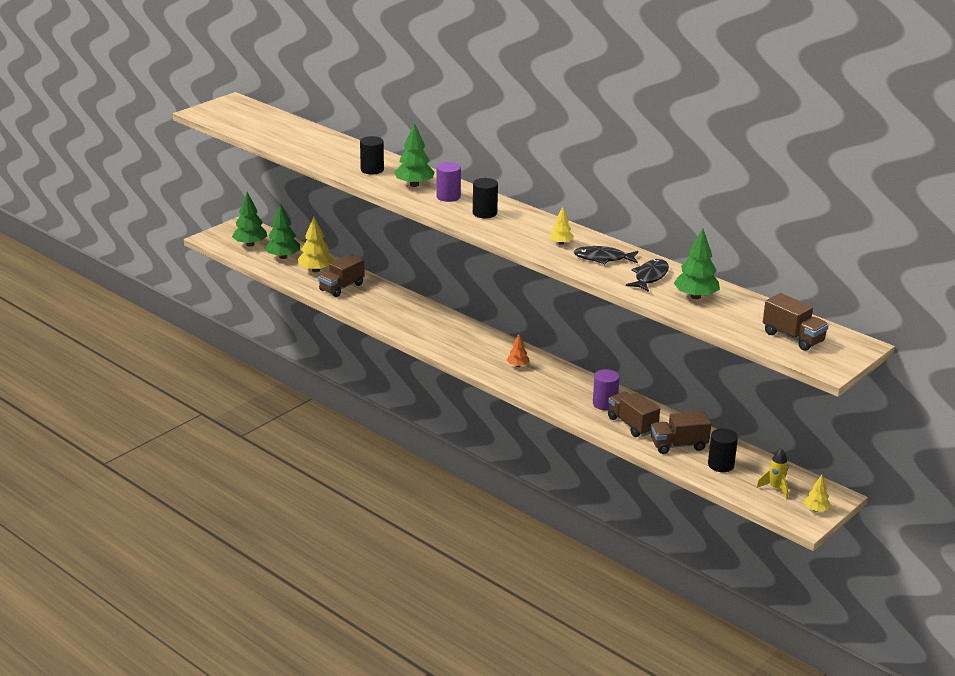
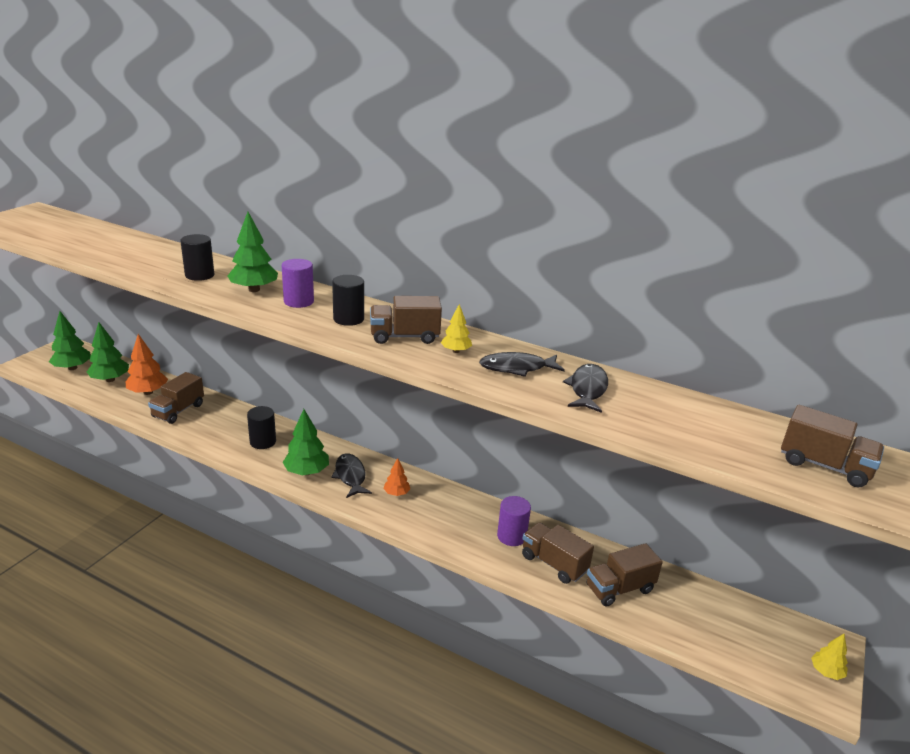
camera: 15 degrees left, 0 degrees up
yellow tree [298,217,334,272] -> orange tree [125,334,168,395]
green tree [674,229,720,299] -> green tree moved to [282,409,329,475]
black cylinder [708,428,738,472] -> black cylinder moved to [247,406,276,449]
yellow rocket [756,448,788,499] -> none
none -> black fish [331,453,372,498]
none -> brown truck [370,296,442,344]

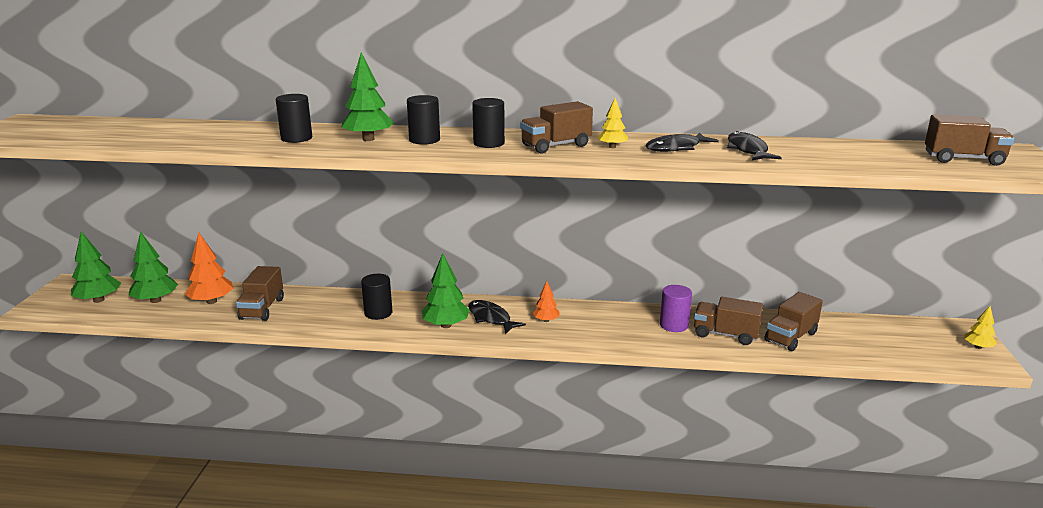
camera: 20 degrees left, 5 degrees down
purple cylinder [282,259,314,308] -> black cylinder [407,95,440,145]

